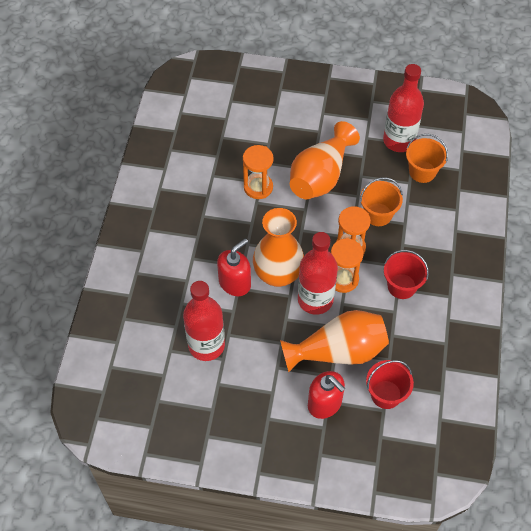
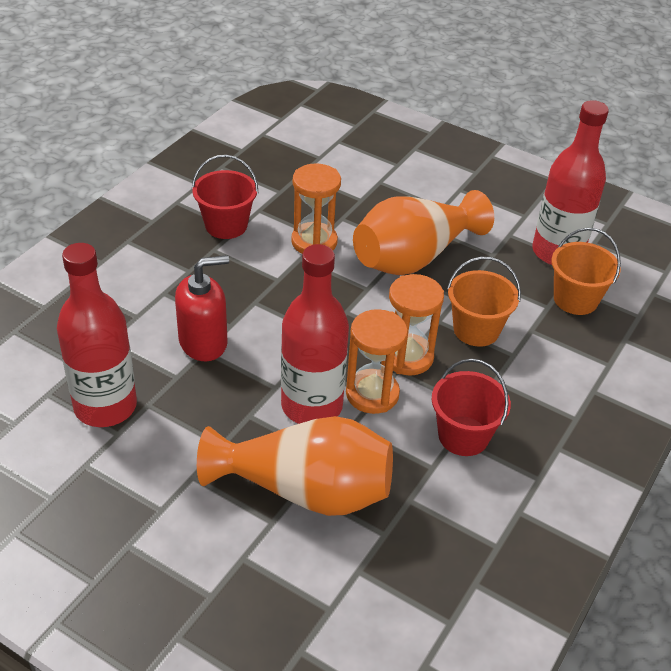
camera: 20 degrees right, 15 degrees down
orange vase [253,208,304,287] -> none
red soap dispenser [308,371,345,419] -> none
red bucket [366,360,414,409] -> red bucket moved to [192,155,258,239]

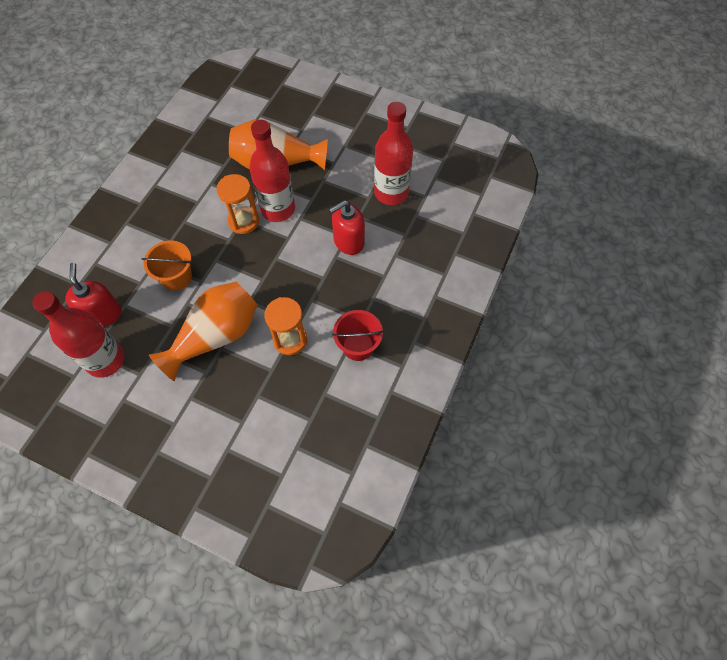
camera: 175 degrees right, 20 degrees up
orange hourglass [389,274,444,376] -> none
red bucket [432,359,511,456] -> none
orange bucket [551,228,621,315] -> red soap dispenser [65,263,122,327]

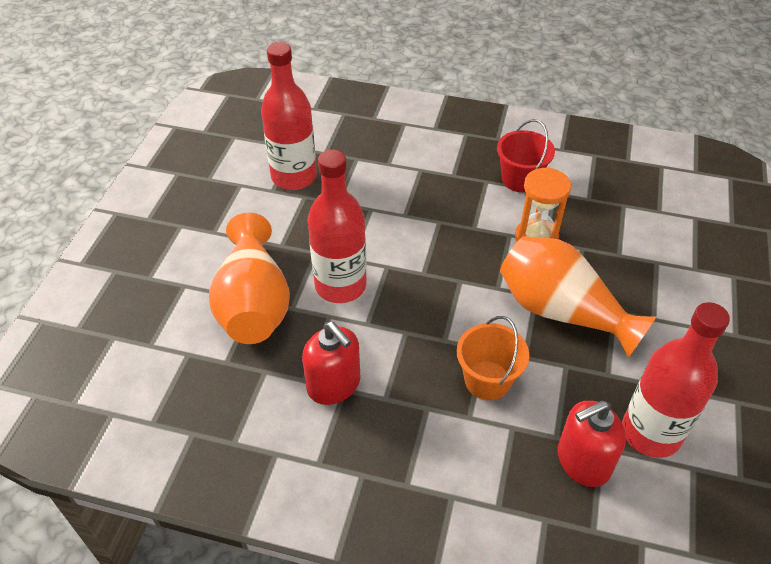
camera: 100 degrees left, 15 degrees down
orange hourglass [216,174,259,234] -> none
red soap dispenser [329,200,365,255] -> red soap dispenser moved to [302,322,360,405]

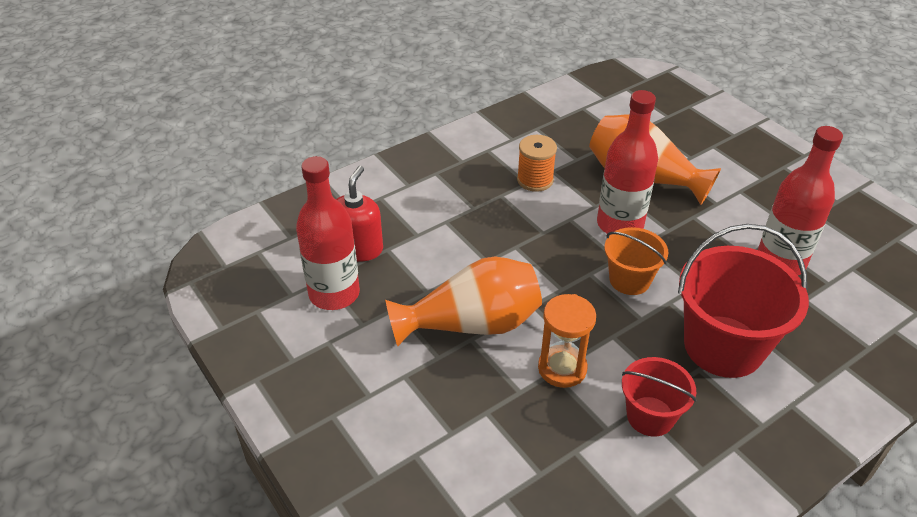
camera: 130 degrees right, 5 degrees down
red soap dispenser [302,322,360,405] -> orange spool [517,135,557,192]
orange bucket [457,316,529,400] -> orange bucket moved to [604,227,668,295]
none -> red bucket [678,224,809,378]

